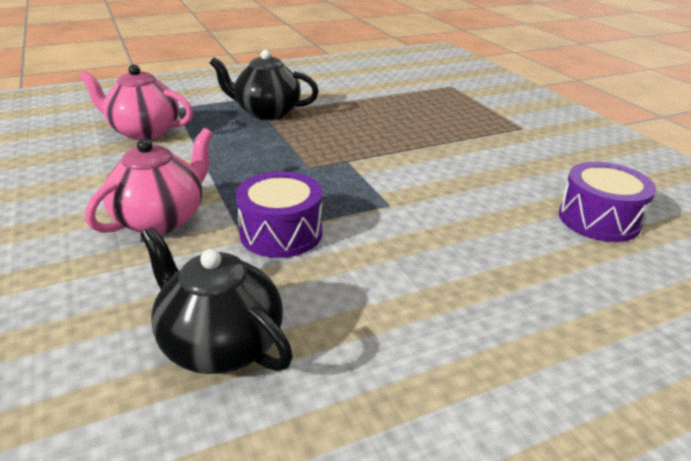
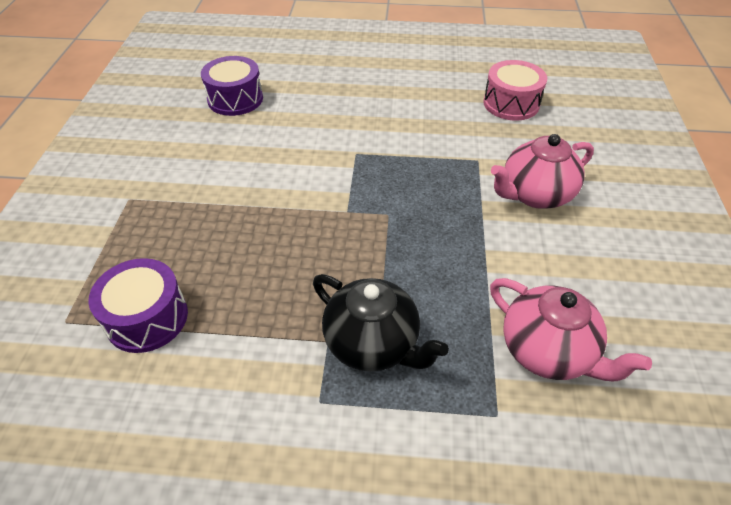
camera: 150 degrees left, 15 degrees up
black teapot [140,227,293,374] -> pink drum [483,60,547,121]
purple drum [235,171,322,258] -> purple drum moved to [88,258,188,353]

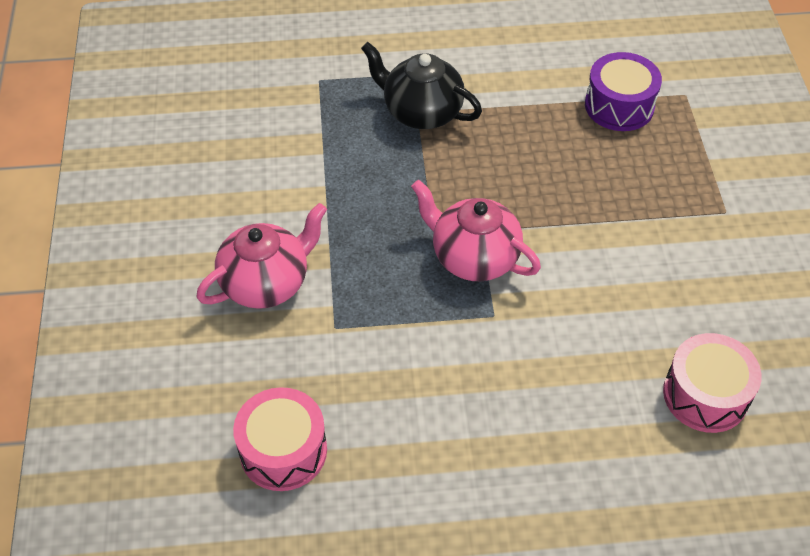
camera: 170 degrees right, 5 degrees up
purple drum [201,56,263,116] -> pink drum [663,333,762,433]
pink teapot [490,278,652,381] -> pink teapot moved to [411,180,541,281]

